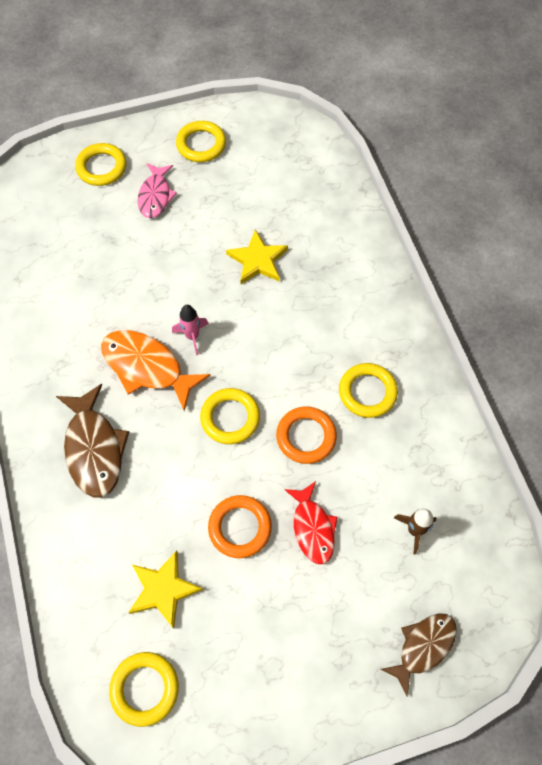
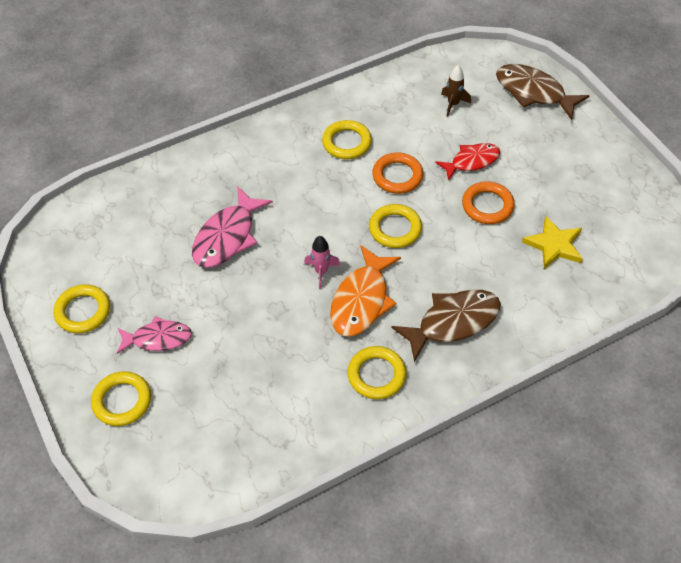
camera: 100 degrees left, 10 degrees down
yellow ring [109,652,179,727] -> yellow ring moved to [348,346,406,399]
yellow star [226,229,288,284] -> pink fish [192,186,273,268]
brown fish [380,613,457,696] -> brown fish [496,64,590,120], size x1.50

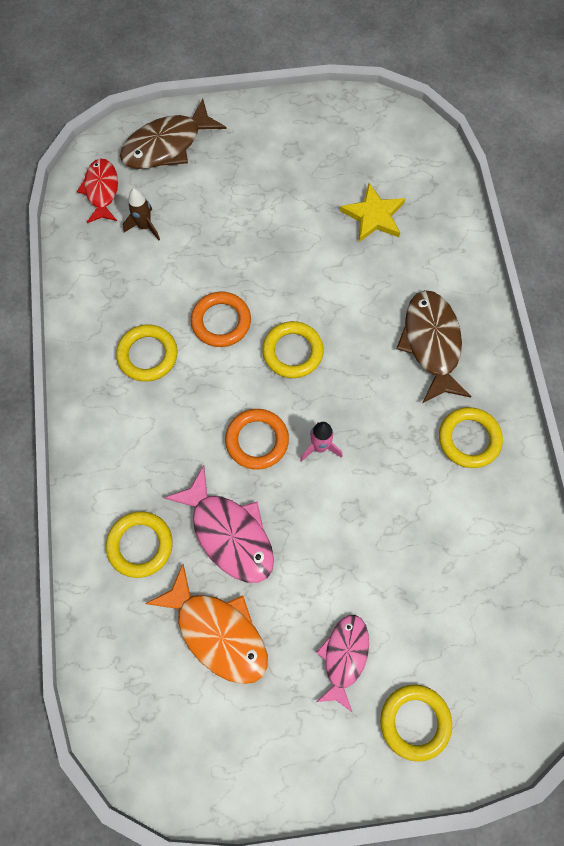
camera: 70 degrees left, 15 degrees up
yellow ring [53,284,110,333] -> yellow ring moved to [106,511,173,578]
orange fish [330,245,401,337] -> orange fish moved to [145,564,268,684]
red fish [435,143,500,181] -> red fish moved to [77,158,118,223]
orange ring [462,181,515,224] -> orange ring moved to [225,409,289,470]

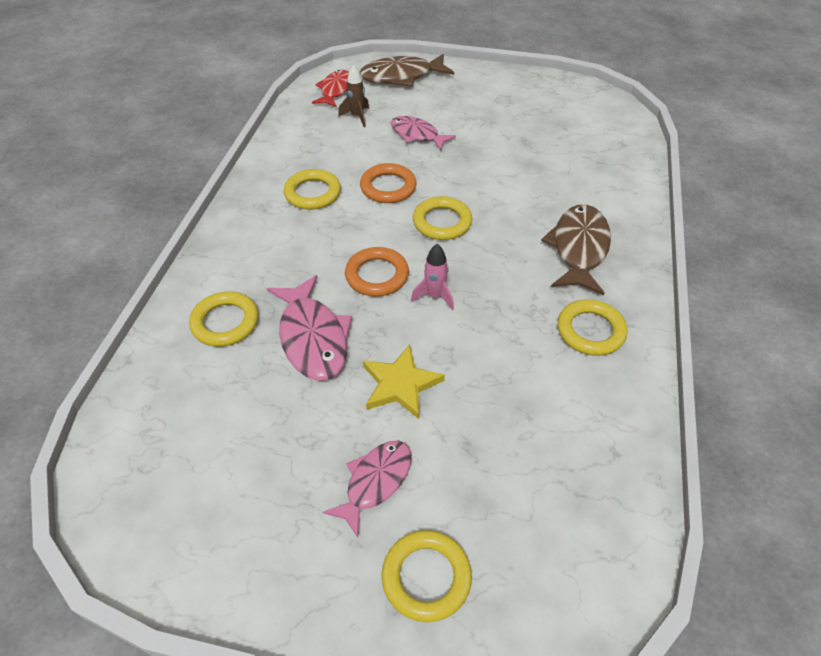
camera: 20 degrees right, 20 degrees down
orange fish [145,564,268,684] -> none
yellow star [340,183,405,242] -> yellow star moved to [363,344,445,419]
none -> pink fish [390,116,456,150]

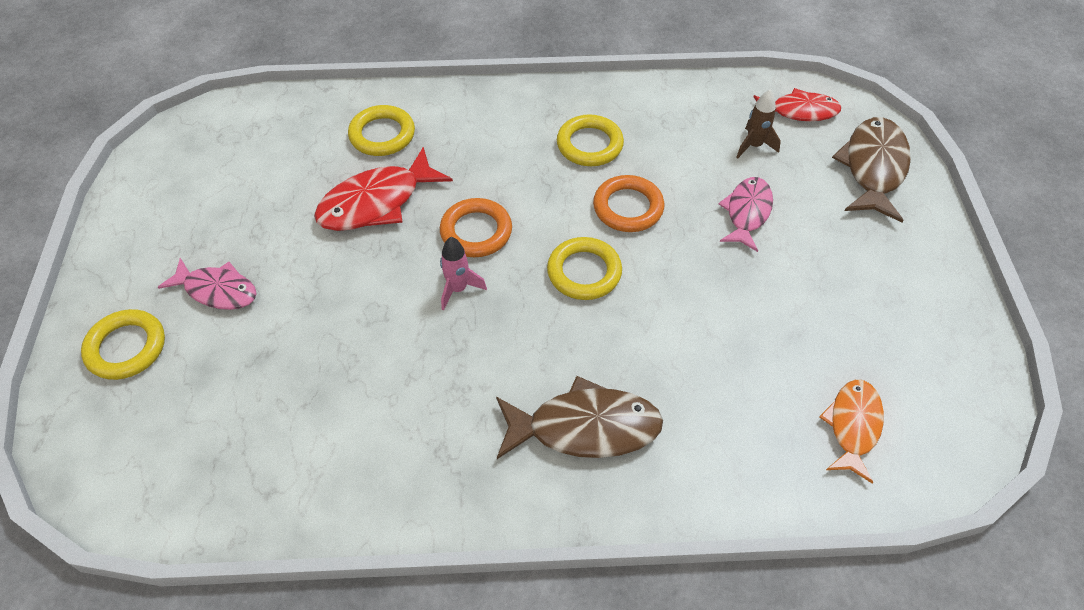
camera: 75 degrees right, 5 degrees up
pink fish [267,275,352,381] -> red fish [314,147,453,231]
brown fish [360,54,454,87] -> brown fish turned 45 degrees clockwise [832,117,911,222]
yellow star [363,344,445,419] -> none
yellow ring [557,299,628,356] -> none
none -> orange fish [819,380,884,484]

